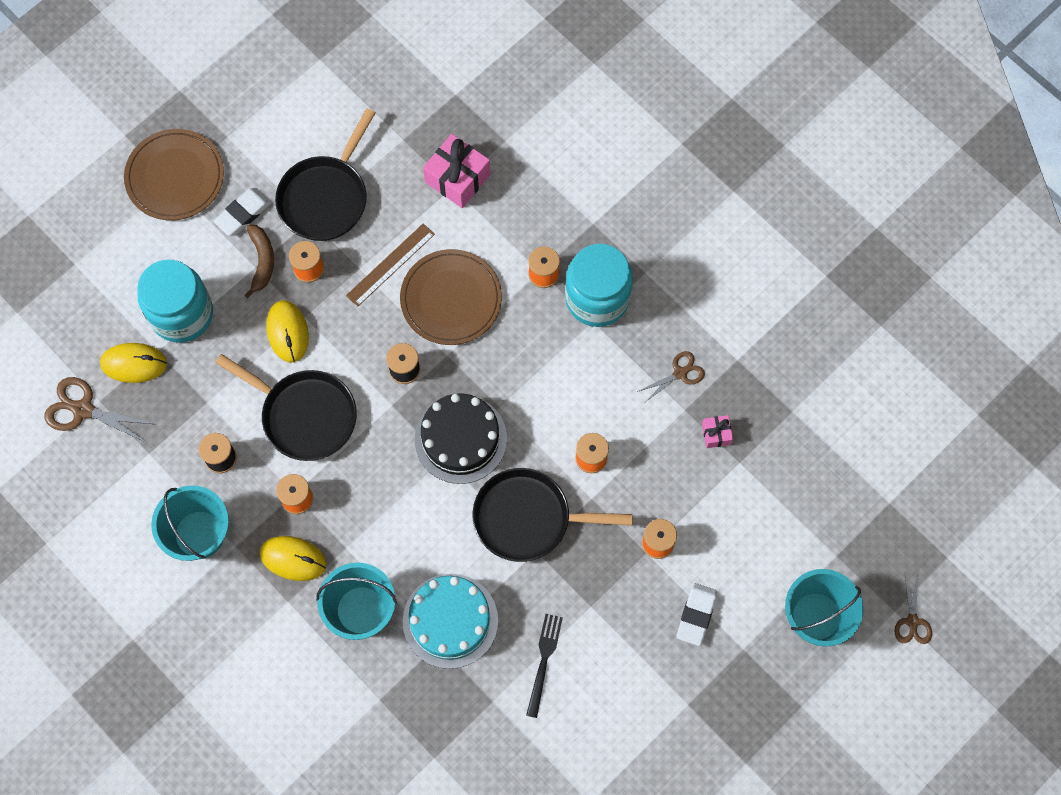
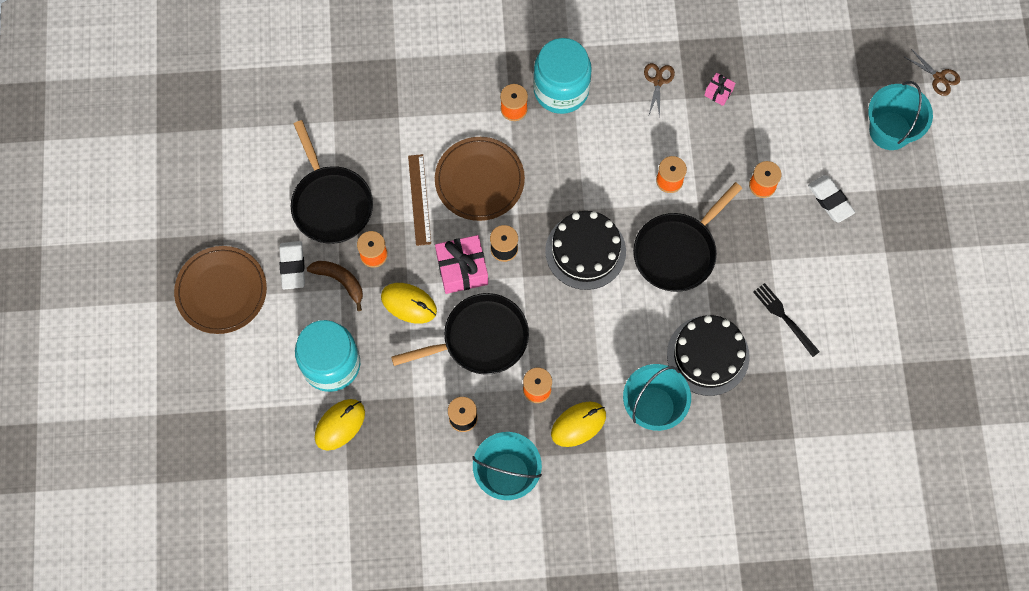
camera: 50 degrees left, 0 degrees up
brown scissors [45,377,154,443] -> none
turquoise cake [403,574,498,669] -> black cake [667,315,750,396]
pink gift [423,134,490,208] -> pink gift moved to [435,235,488,294]

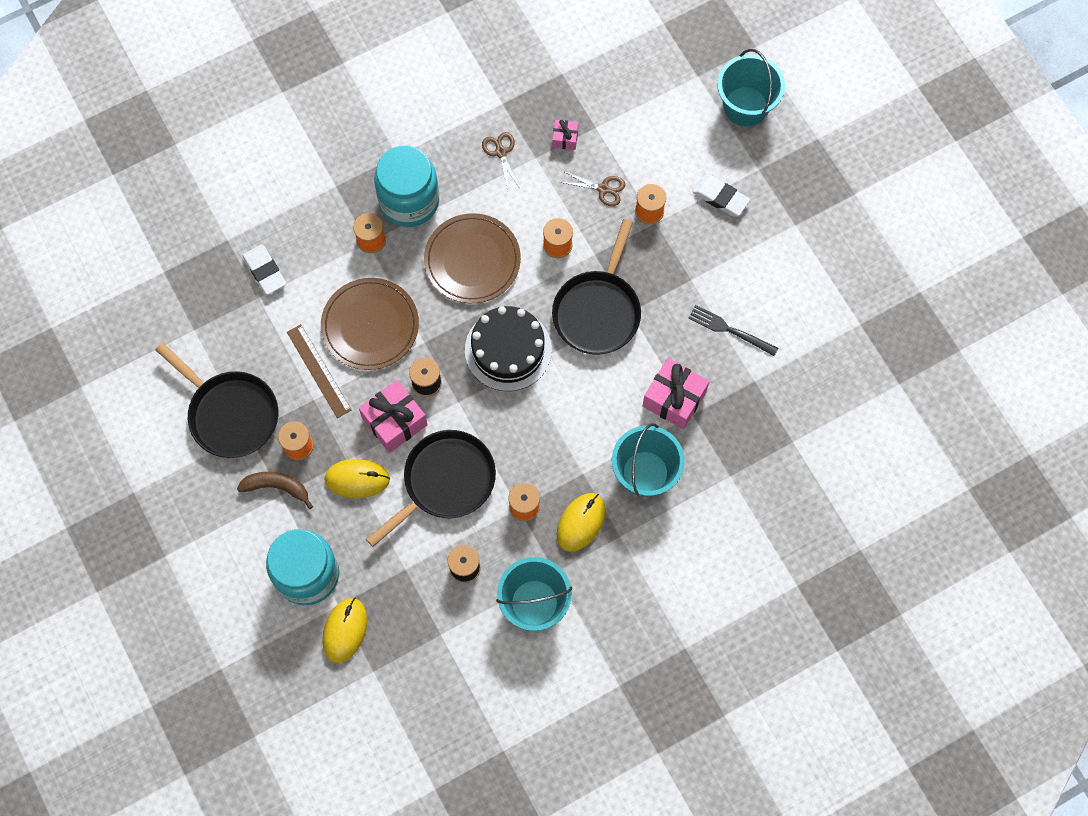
camera: 25 degrees left, 0 degrees up
brown plate [174,246,267,334] -> brown plate moved to [424,213,521,303]
white eraser [279,241,305,290] -> white eraser moved to [243,245,286,295]
black cake [667,315,750,396] -> pink gift [643,358,709,429]
brown scissors [905,49,960,96] -> brown scissors moved to [560,171,625,206]

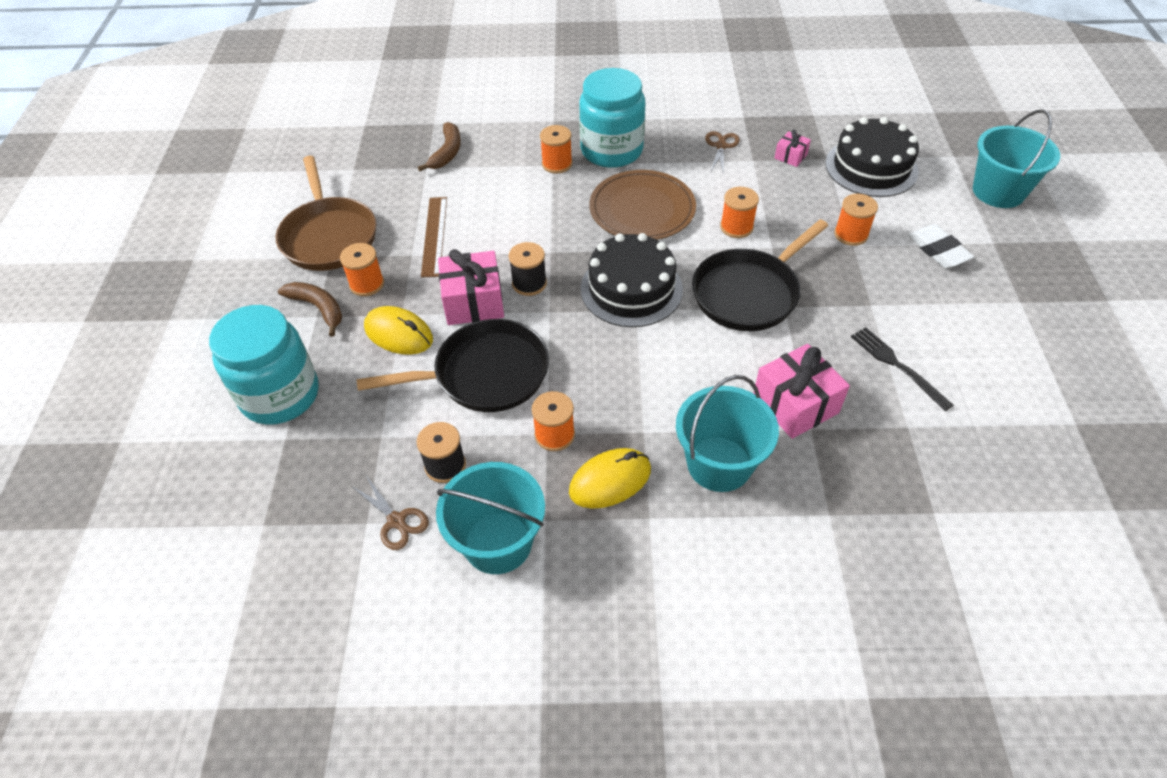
camera: 30 degrees right, 20 degrees down
black pan [155,343,278,458] -> brown pan [276,156,377,271]
white eraser [243,245,286,295] -> brown banana [418,122,461,171]
brown plate [321,278,419,370] -> none
yellow mouse [322,598,367,663] -> none
brown scissors [560,171,625,206] -> brown scissors moved to [352,477,429,550]
none -> black cake [825,117,919,197]

